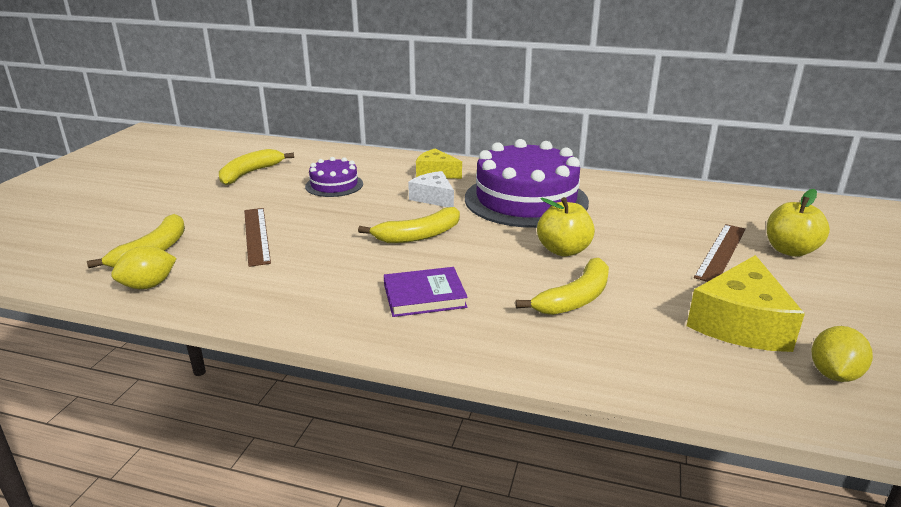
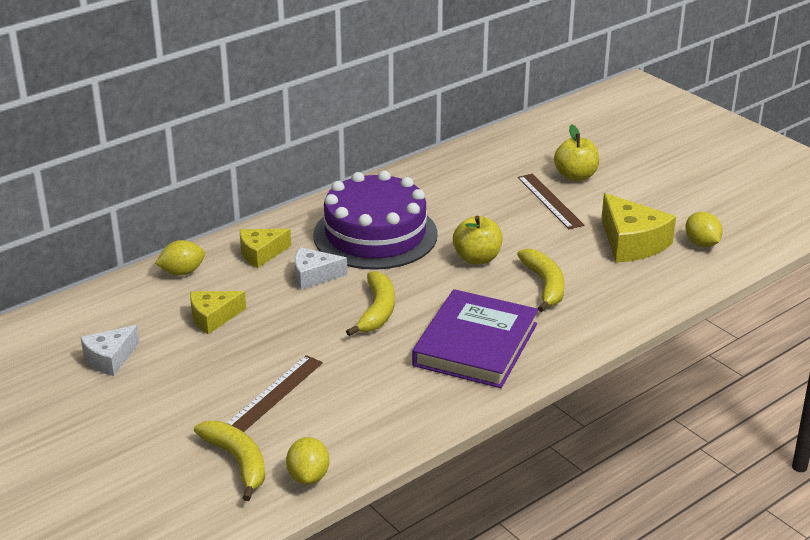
camera: 55 degrees left, 5 degrees up
yellow banana [219,149,294,185] -> white cheese [80,325,139,376]
brown ruler [244,208,271,267] -> brown ruler turned 75 degrees counterclockwise [227,355,323,432]
purple cake [305,157,363,197] -> yellow cheese [190,291,246,334]
purple book [384,267,468,317] -> purple book [412,289,538,388], size x1.77
none -> yellow lemon [155,240,205,276]

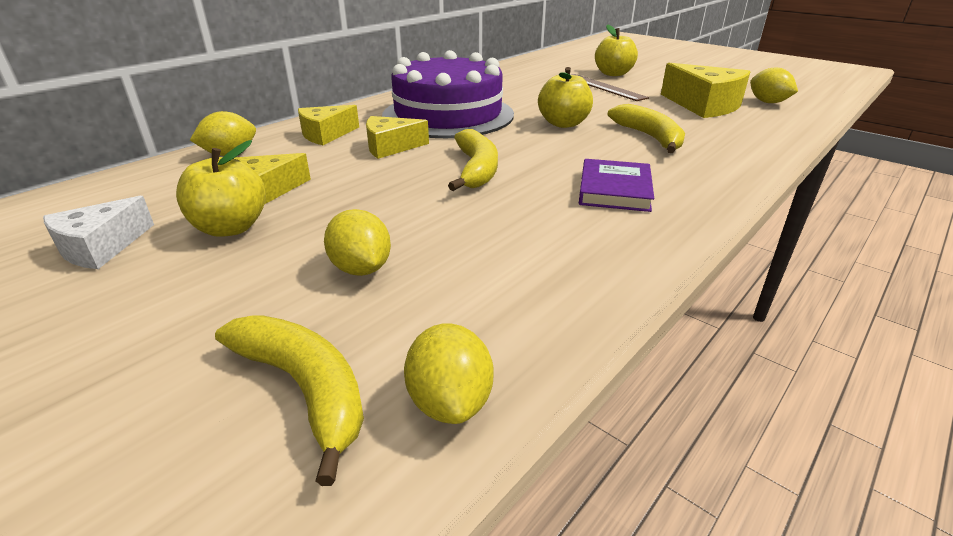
camera: 10 degrees left, 0 degrees up
brown ruler [227,355,323,432] -> yellow lemon [324,209,391,276]
white cheese [295,247,347,290] -> yellow cheese [366,116,429,159]
purple book [412,289,538,388] -> purple book [579,159,654,212], size x0.57
none -> yellow apple [176,140,266,237]

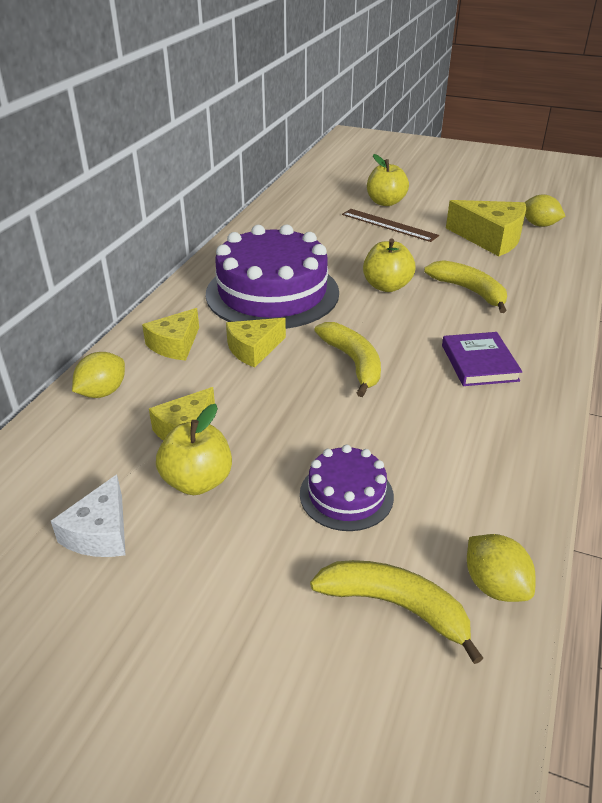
camera: 20 degrees left, 5 degrees up
yellow lemon [324,209,391,276] -> purple cake [300,445,394,531]

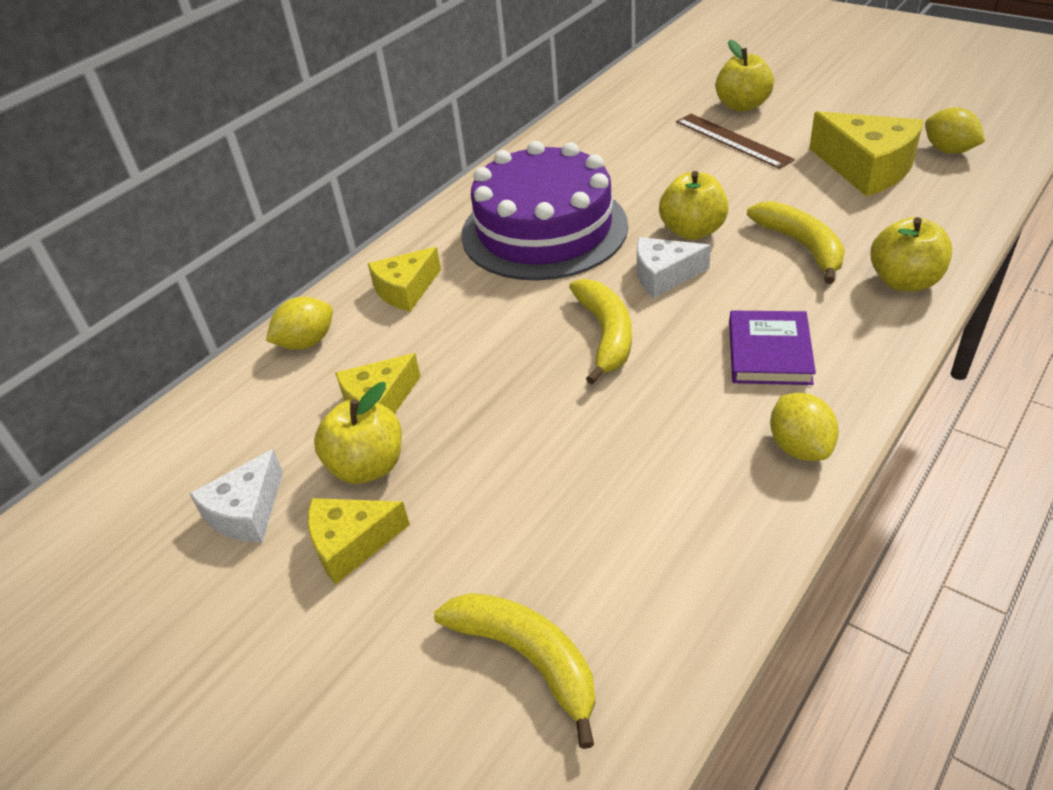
camera: 20 degrees right, 5 degrees up
yellow cheese [226,318,286,368] -> yellow cheese moved to [308,498,410,585]
purple cake [300,445,394,531] -> none
yellow lemon [467,534,536,602] -> yellow lemon moved to [770,393,839,461]
none -> white cheese [637,237,711,298]
none -> yellow apple [870,217,952,292]

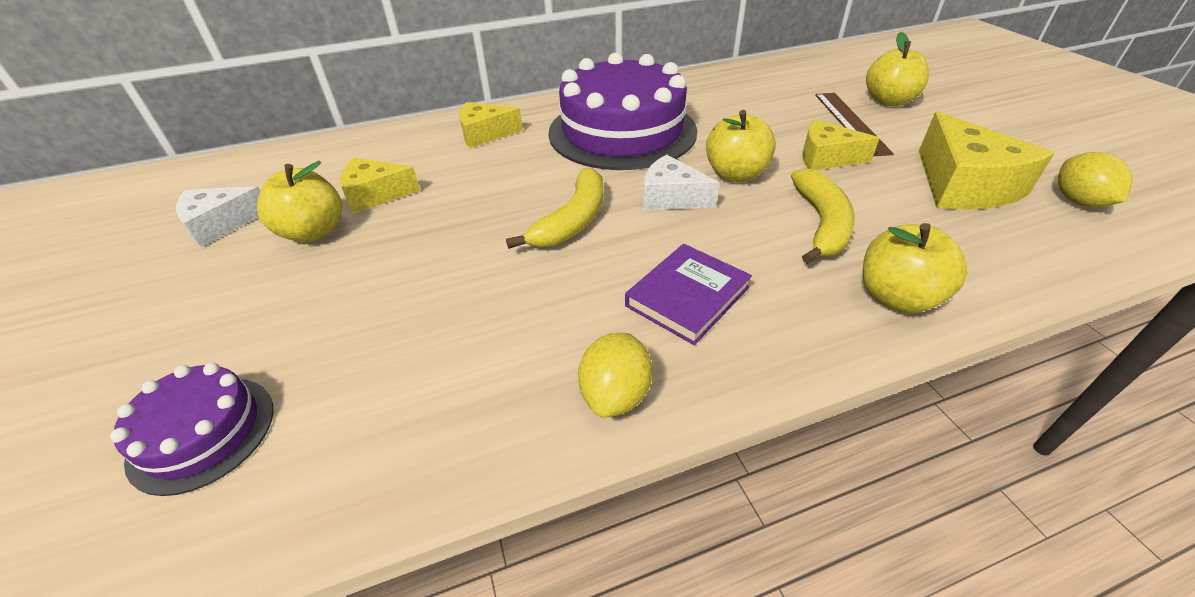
camera: 30 degrees right, 0 degrees up
yellow lemon [266,297,333,350] -> none
yellow cheese [308,498,410,585] -> yellow cheese moved to [802,119,880,170]
yellow banana [434,593,595,749] -> purple cake [110,363,274,496]

